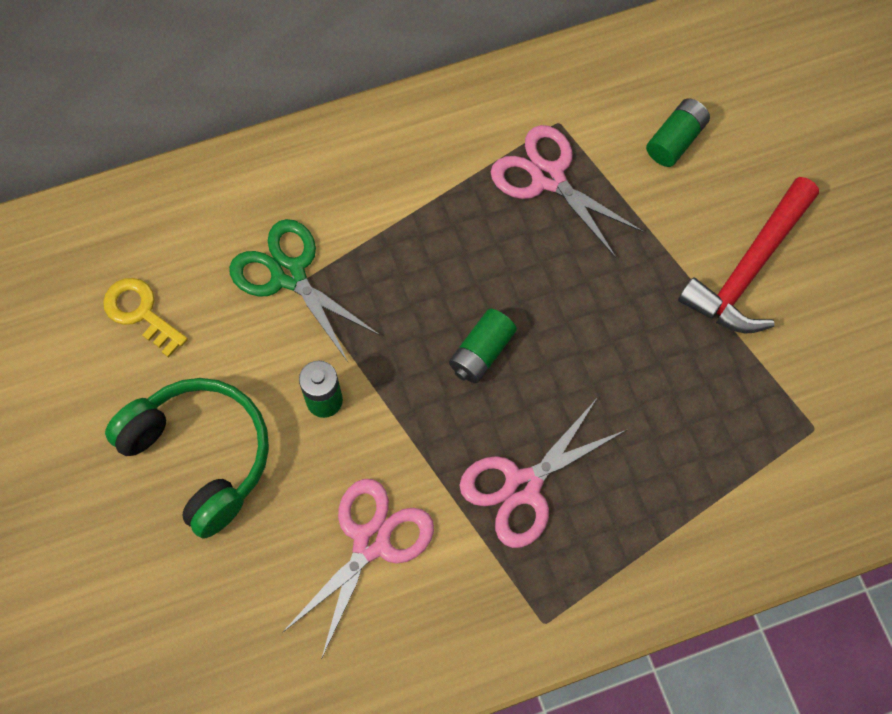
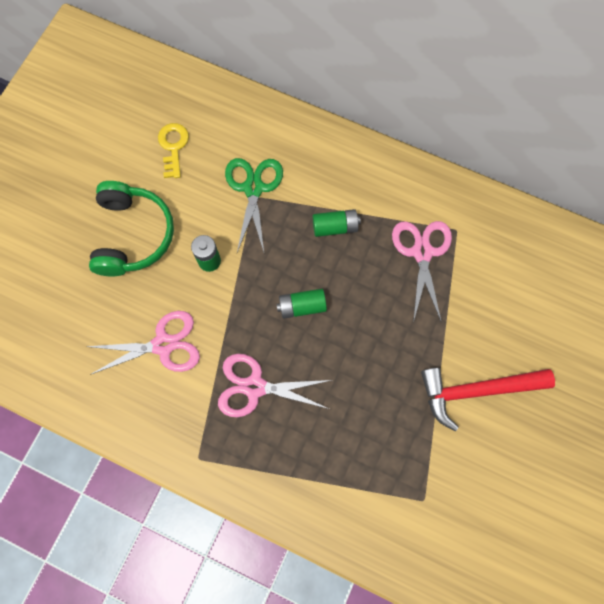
camera: 45 degrees right, 5 degrees up
green battery [646,98,710,167] -> green battery moved to [312,209,361,237]

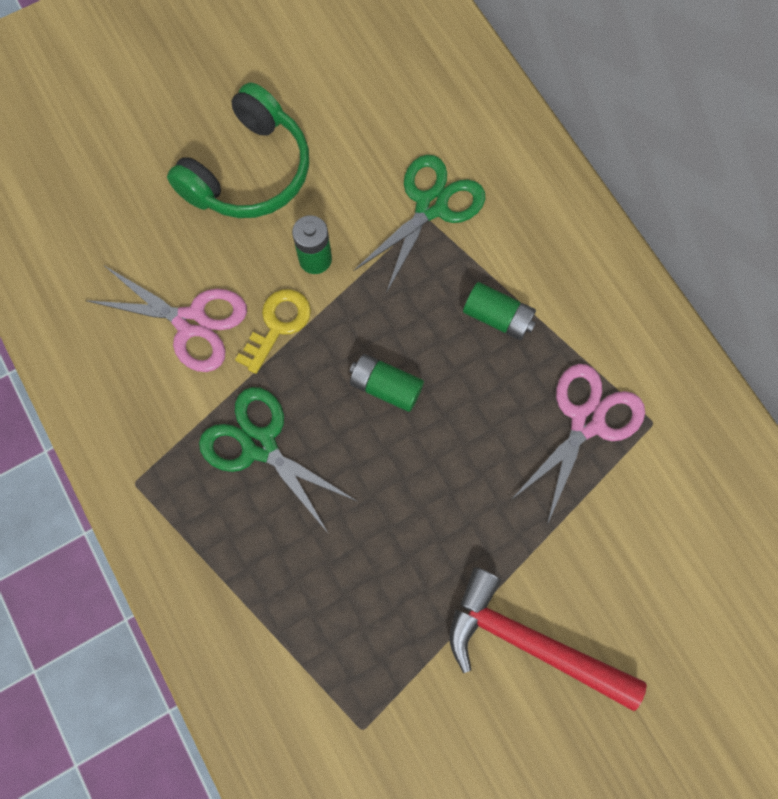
camera: 35 degrees right, 0 degrees up
yellow key [158,123,189,178] -> yellow key moved to [235,289,311,374]
pink scissors [218,354,332,417] -> green scissors [199,387,358,533]

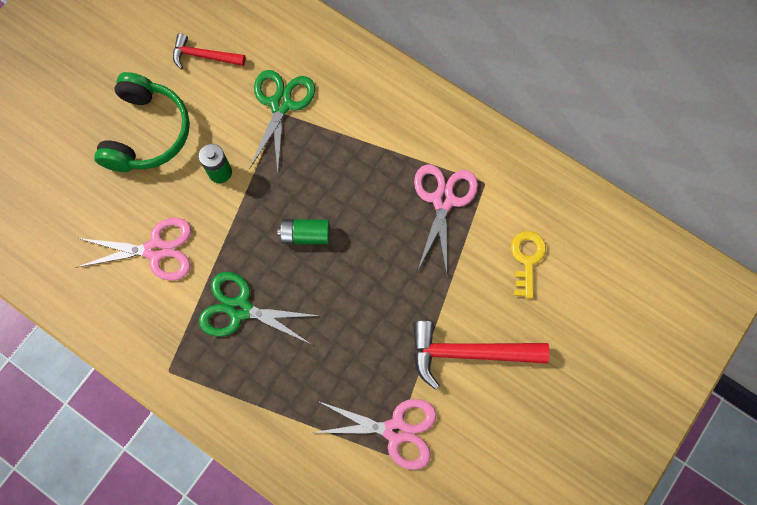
camera: 25 degrees left, 0 degrees up
yellow key [235,289,311,374] -> yellow key moved to [511,231,546,298]
green battery [463,282,536,340] -> none
none -> red hammer [173,33,246,69]
none -> pink scissors [311,399,436,470]

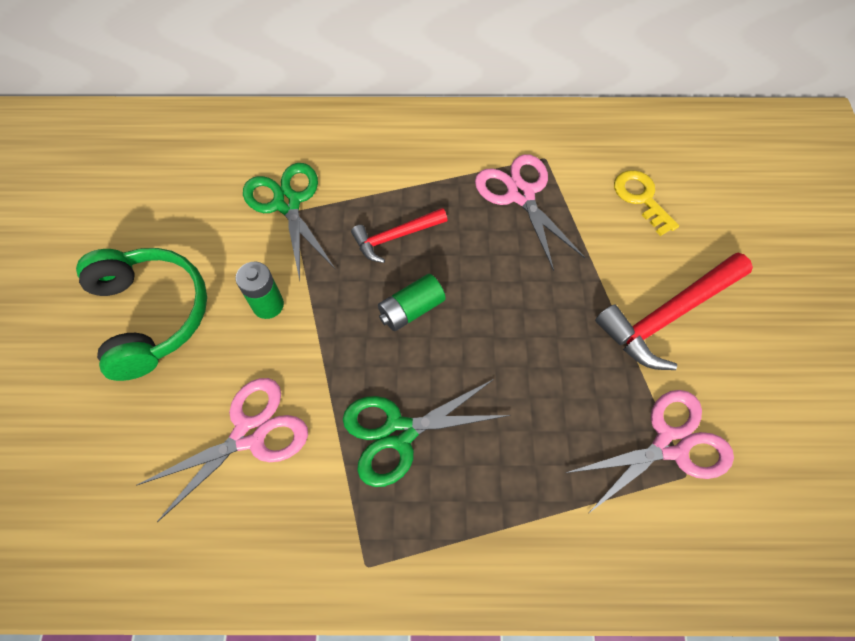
camera: 35 degrees left, 10 degrees down
red hammer [173,33,246,69] -> red hammer moved to [351,208,447,263]

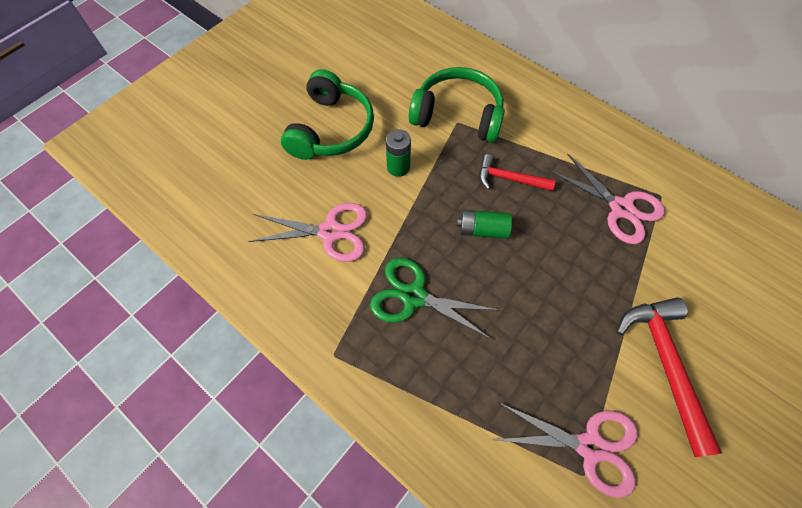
camera: 40 degrees right, 0 degrees up
green scissors [243,163,336,280] -> green headphones [409,67,505,143]
pink scissors [475,154,585,271] -> pink scissors turned 120 degrees clockwise [550,153,665,244]
red hammer [595,253,753,370] -> red hammer turned 75 degrees clockwise [617,297,722,457]
yellow key [614,170,679,236] -> none

